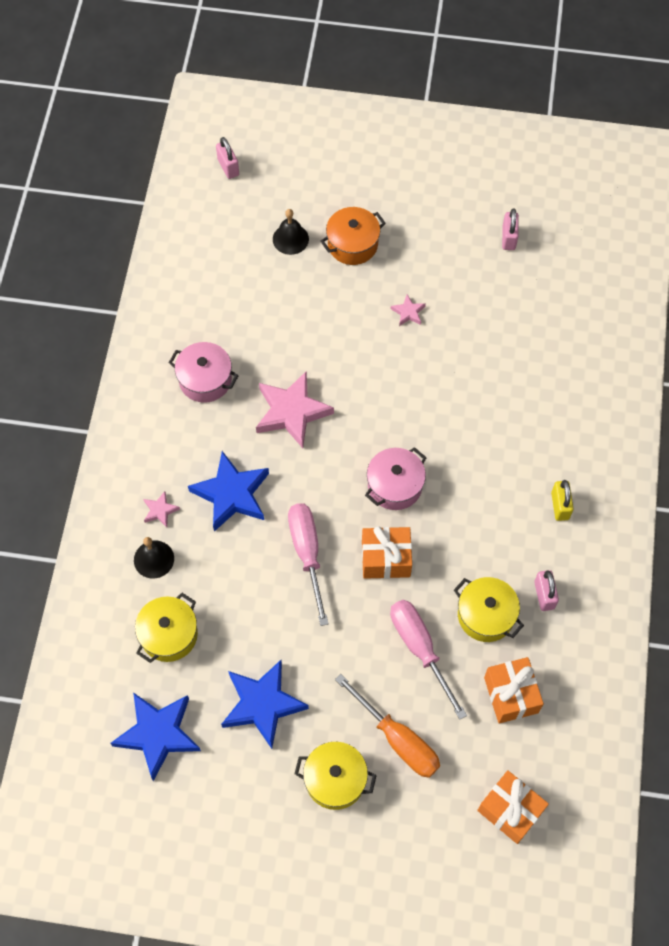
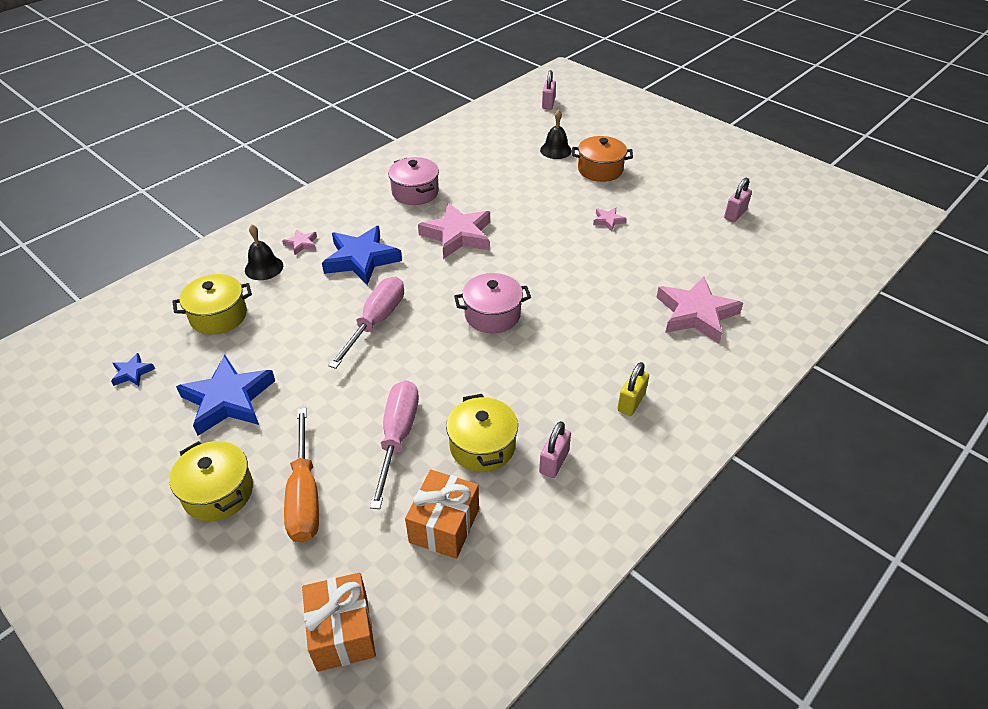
camera: 35 degrees right, 20 degrees down
blue star [111,692,201,781] -> blue star [111,353,155,386], size x0.45
orange gift [362,526,412,579] -> none
none -> pink star [656,276,743,344]

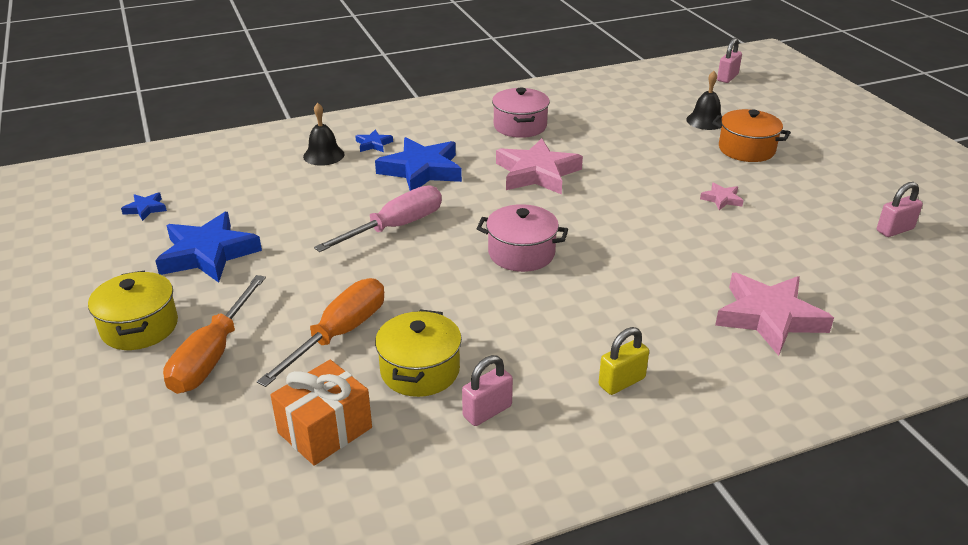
camera: 25 degrees right, 10 degrees down
yellow pot [172,274,252,335] -> none
pink star [282,229,317,255] -> blue star [355,129,393,152]
orange gift [302,573,376,672] -> none
pink screwdriver [370,380,419,509] -> orange screwdriver [257,278,384,387]

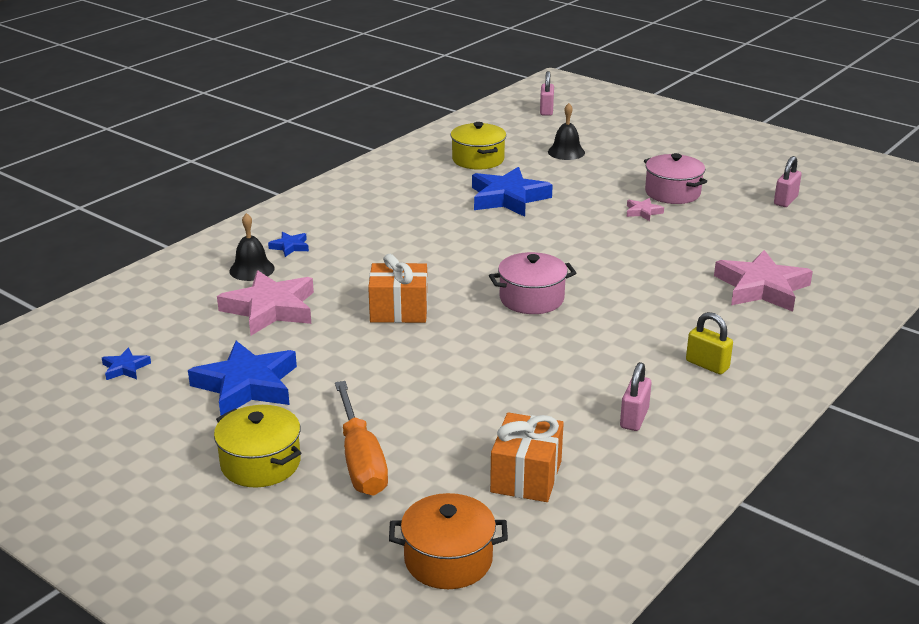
camera: 30 degrees left, 5 degrees down
orange screwdriver [257,278,384,387] -> none
pink screwdriver [314,185,442,252] -> orange gift [368,254,428,323]
blue star [375,137,462,191] -> blue star moved to [472,167,553,217]
yellow pot [375,309,462,397] -> yellow pot moved to [451,122,506,170]
pink pot [492,87,550,138] -> pink pot moved to [644,153,707,204]
pink star [496,138,583,195] -> pink star moved to [217,271,314,335]
yellow padlock [599,327,649,395] -> yellow padlock turned 75 degrees counterclockwise [686,312,733,374]
orange pot [712,109,791,162] -> orange pot moved to [389,493,508,589]

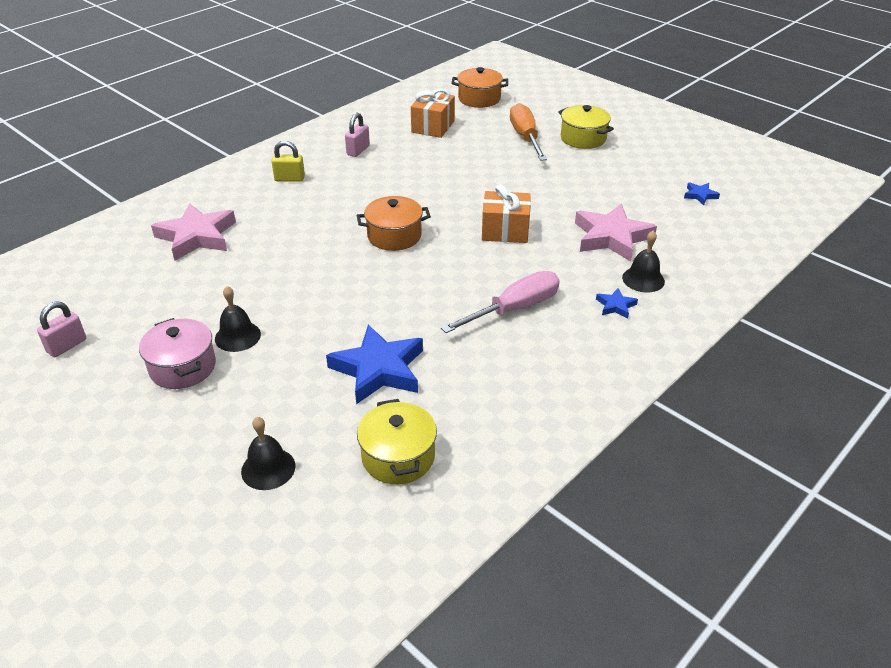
camera: 175 degrees left, 10 degrees up
blue star [188,341,297,415] -> none
pink pot [489,252,576,314] -> orange pot [356,196,431,251]
pink padlock [540,71,554,116] -> none
pink star [627,198,664,221] -> black bell [215,286,261,352]
yellow padlock [686,312,733,374] -> yellow padlock turned 45 degrees counterclockwise [271,141,305,182]
none -> pink screwdriver [441,271,560,333]

